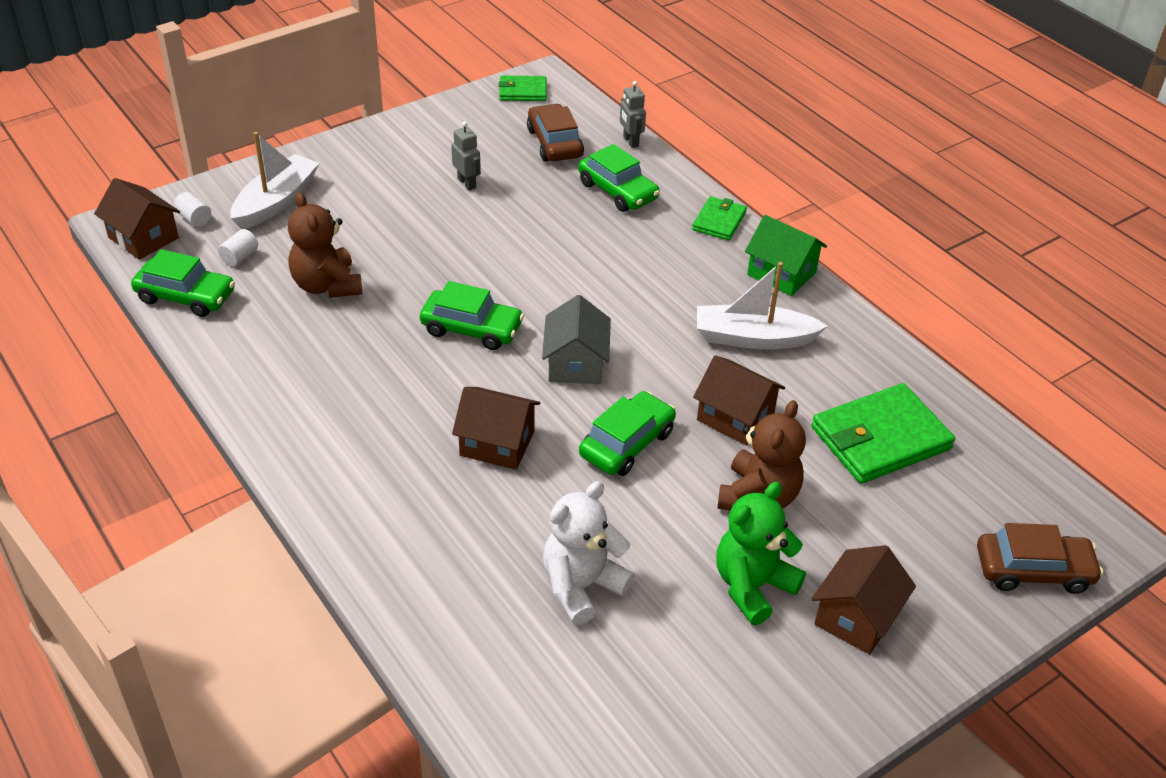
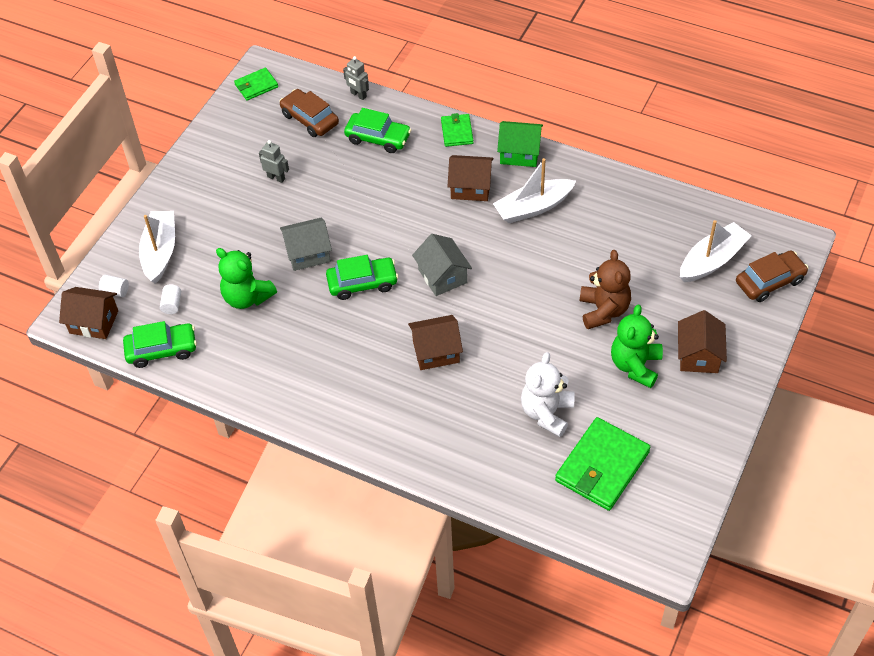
camera: 25 degrees left, 10 degrees up
brown teddy bear [288,192,362,298] -> green teddy bear [216,248,277,309]
green car [579,391,676,476] -> none
brown house [693,355,785,446] -> brown house moved to [447,155,494,201]
green wallet [812,383,955,484] -> green wallet moved to [555,417,650,511]
none -> grey house [280,218,332,271]
none -> white boat [680,220,752,282]

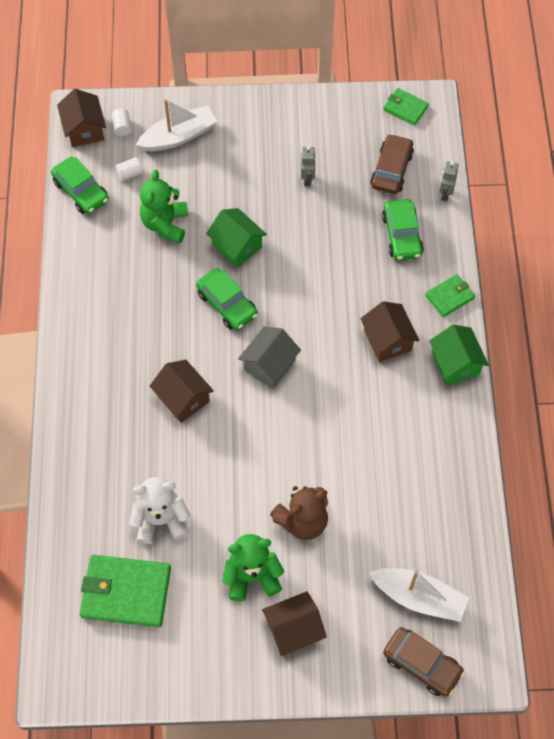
camera: 60 degrees right, 10 degrees up
grey house [280,218,332,271] -> green house [206,208,267,268]
white boat [493,158,576,223] -> none

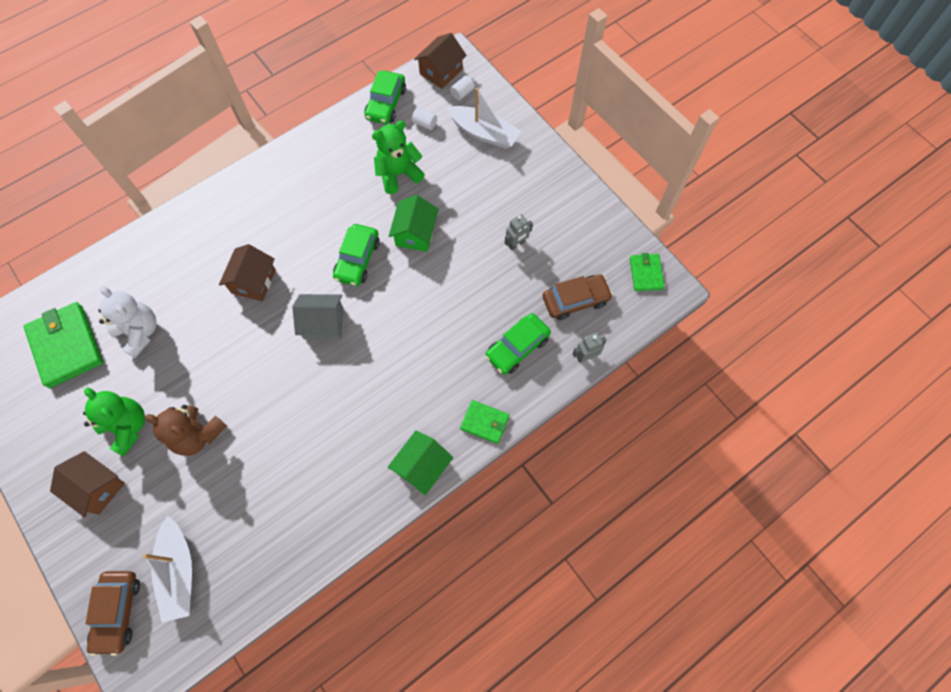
camera: 55 degrees right, 5 degrees up
brown house [360,301,419,362] -> none

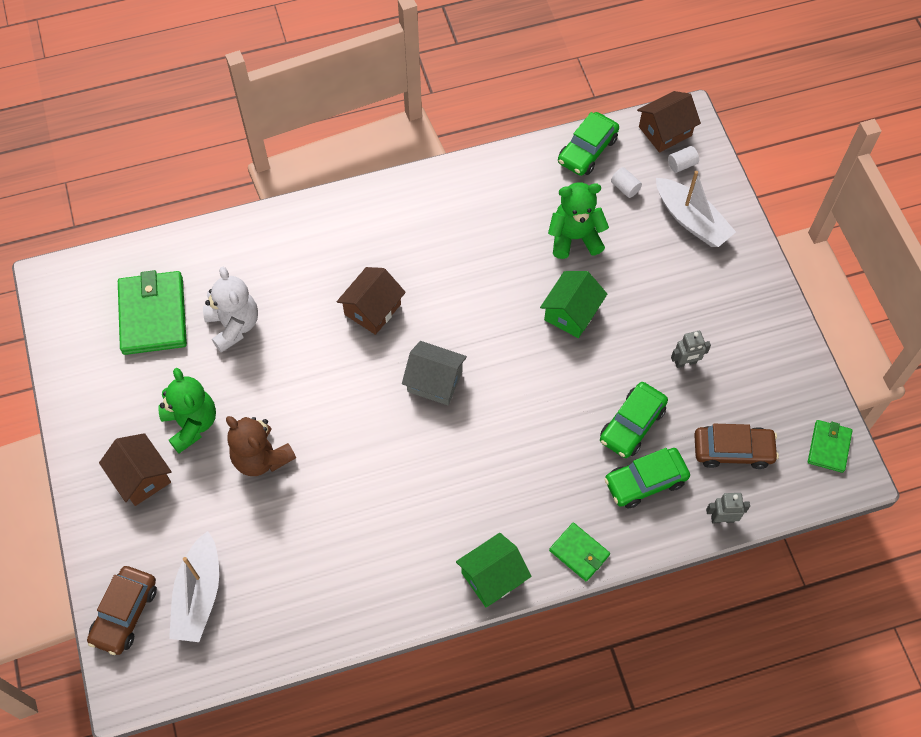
camera: 20 degrees right, 5 degrees down
green car [333,224,380,286] -> green car moved to [600,382,668,458]

